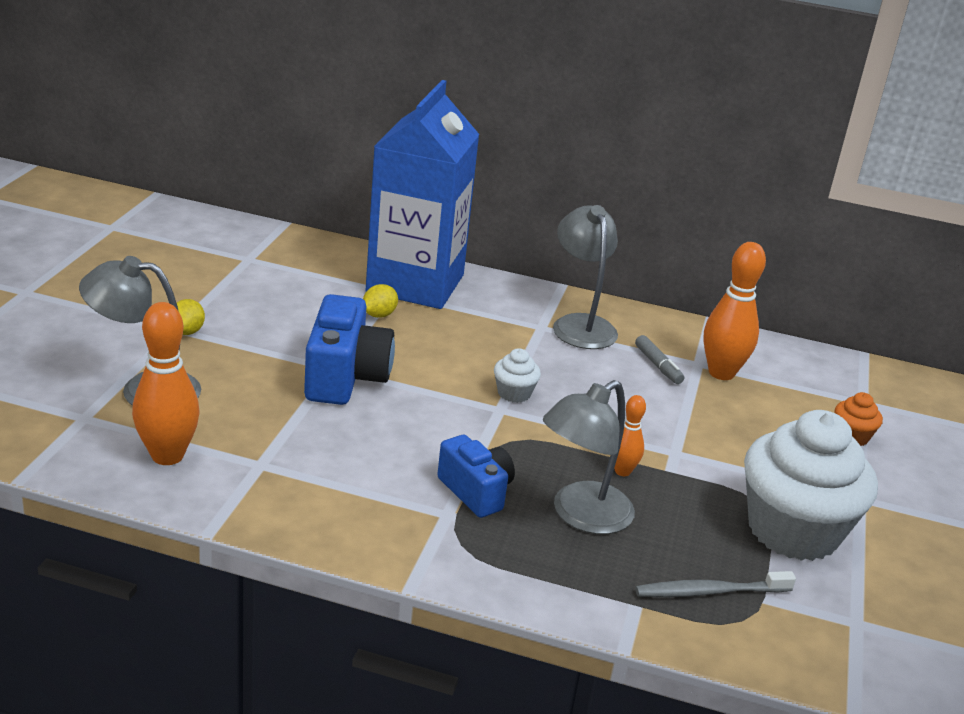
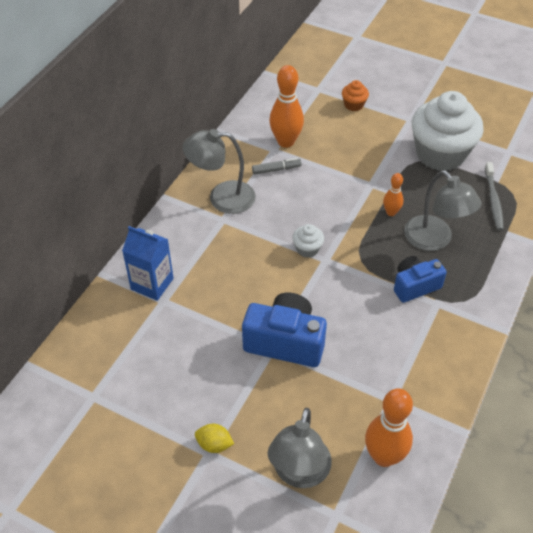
camera: 75 degrees left, 20 degrees up
yellow lemon [363,284,398,318] -> none
blue carton [365,80,479,309] -> blue carton [122,226,174,301], size x0.51

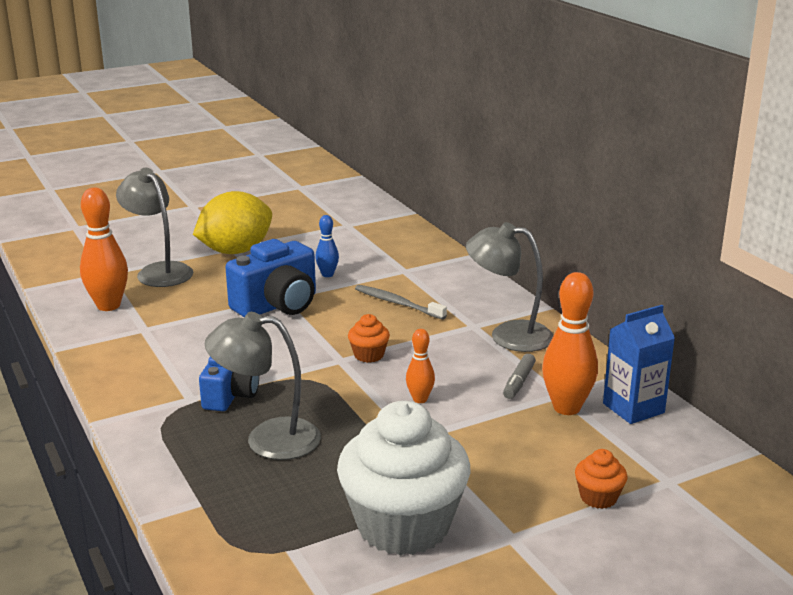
camera: 125 degrees right, 25 degrees down
blue carton [122,226,174,301] -> blue carton moved to [603,305,675,424]
grey lamp [183,129,256,214] -> grey lamp turned 105 degrees counterclockwise [466,222,554,352]
yellow lemon [195,424,234,453] -> yellow lemon [193,191,272,254], size x2.37
white cupcake [292,224,324,258] -> orange cupcake [348,314,390,363]
orange bowling pin [383,173,403,216] -> orange bowling pin moved to [406,329,435,403]
grey toothbrush [485,162,504,231] -> grey toothbrush moved to [355,285,447,320]
none -> blue bowling pin [315,215,339,277]

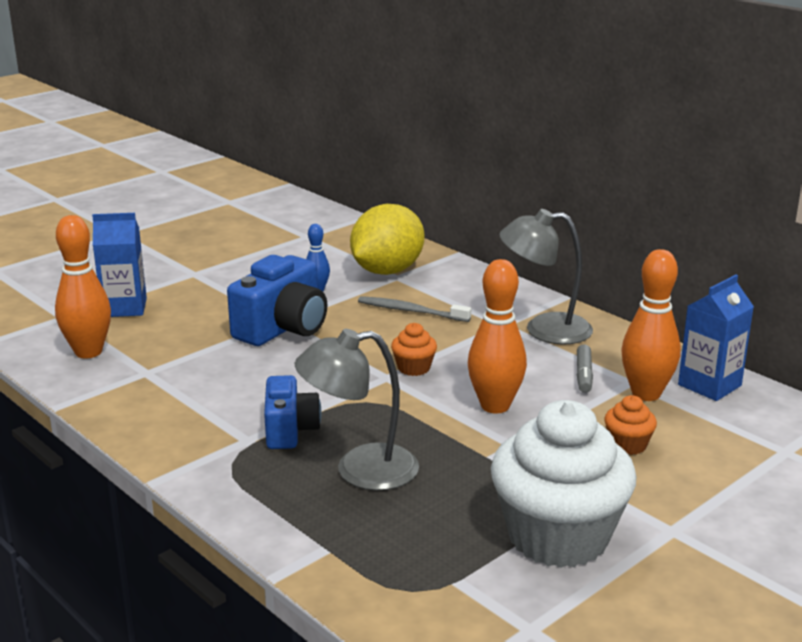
camera: 15 degrees left, 0 degrees up
grey lamp [116,168,193,287] -> blue carton [92,213,147,317]
yellow lemon [193,191,272,254] -> yellow lemon moved to [350,204,424,275]
orange bowling pin [406,329,435,403] -> orange bowling pin [468,259,527,413], size x1.85
orange cupcake [575,449,628,509] -> orange cupcake moved to [604,395,657,455]

